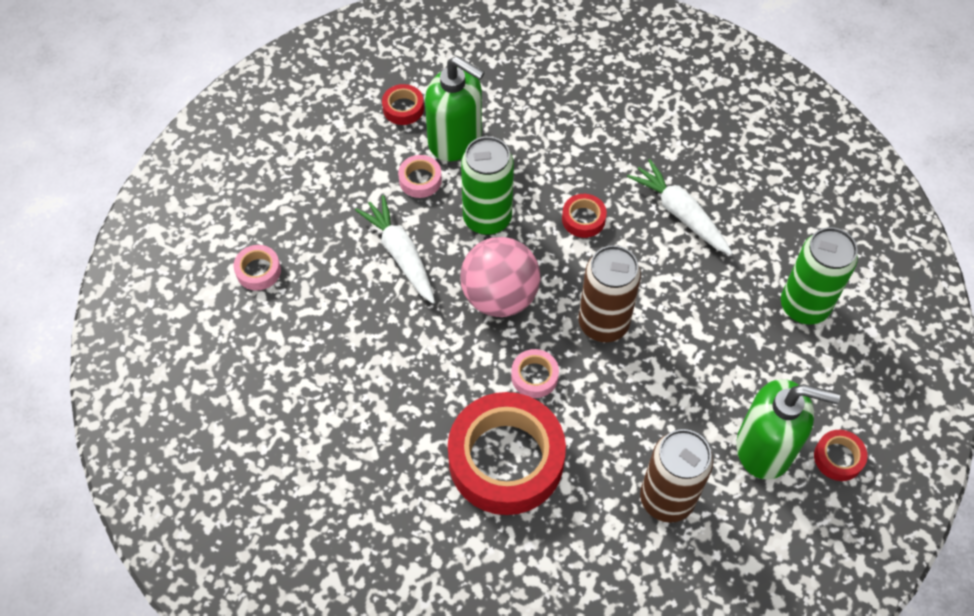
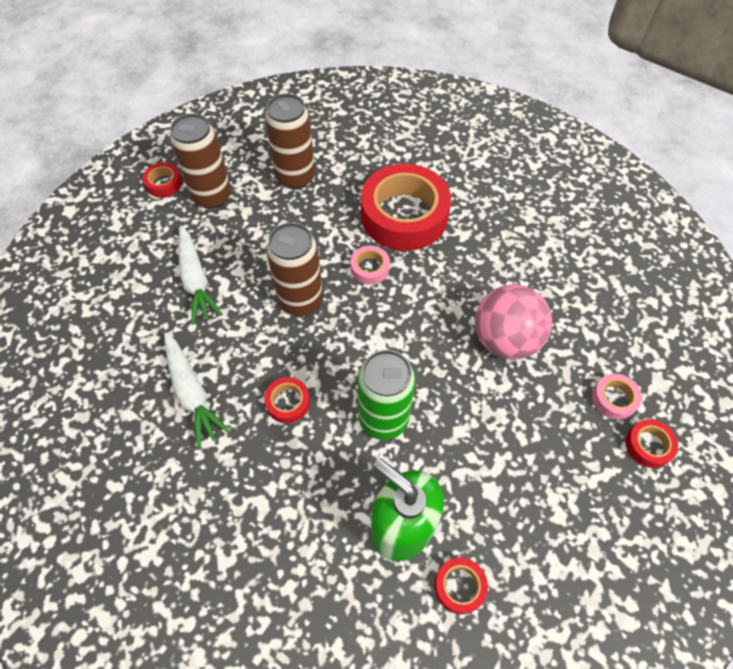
camera: 170 degrees left, 0 degrees up
white carrot [355,195,435,304] -> white carrot moved to [178,225,223,325]
pink tape [398,155,442,198] -> none
pink ball [460,237,540,317] -> pink ball moved to [475,284,552,360]
green soap dispenser [737,379,840,480] -> brown can [170,113,231,209]
green can [781,227,858,324] -> none
none -> red tape [625,419,678,468]

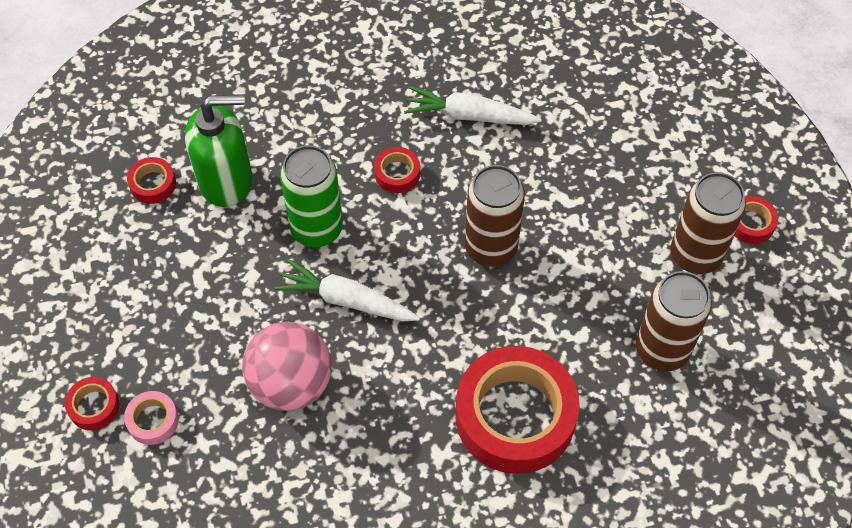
camera: 130 degrees right, 0 degrees up
white carrot [178,225,223,325] -> white carrot moved to [274,259,420,321]
pink tape [350,246,390,285] -> none

